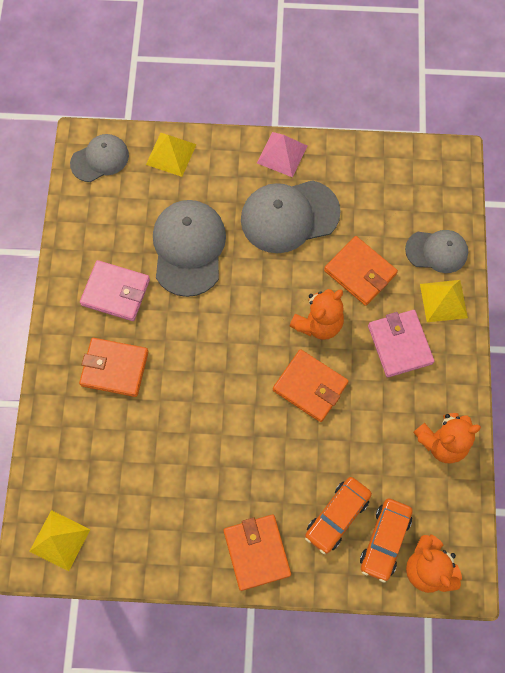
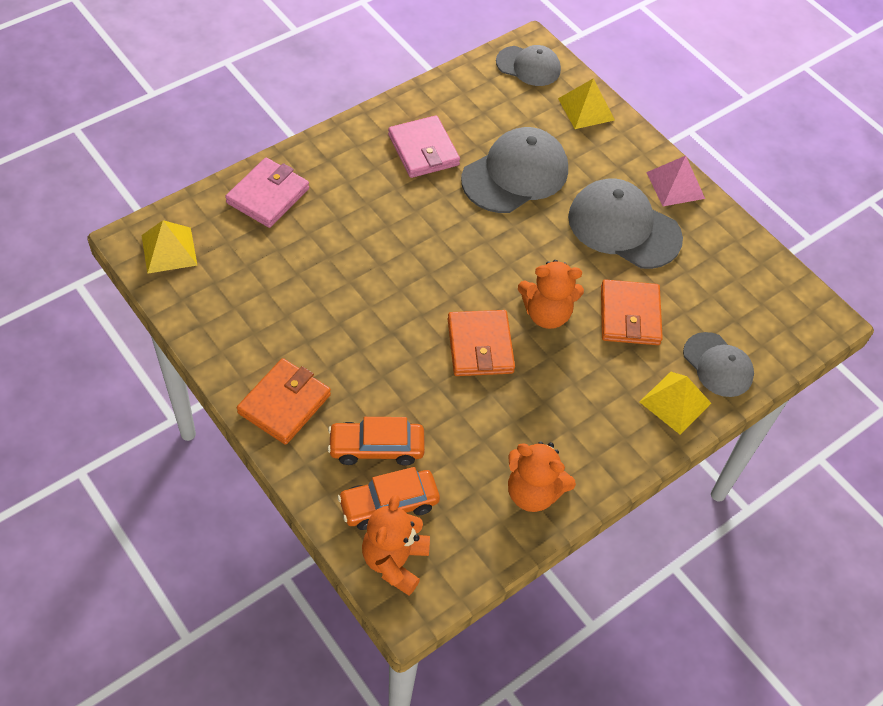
camera: 45 degrees right, 15 degrees down
orange wallet [79,338,149,397] -> none
pink wallet [368,310,434,377] -> pink wallet moved to [225,158,309,228]

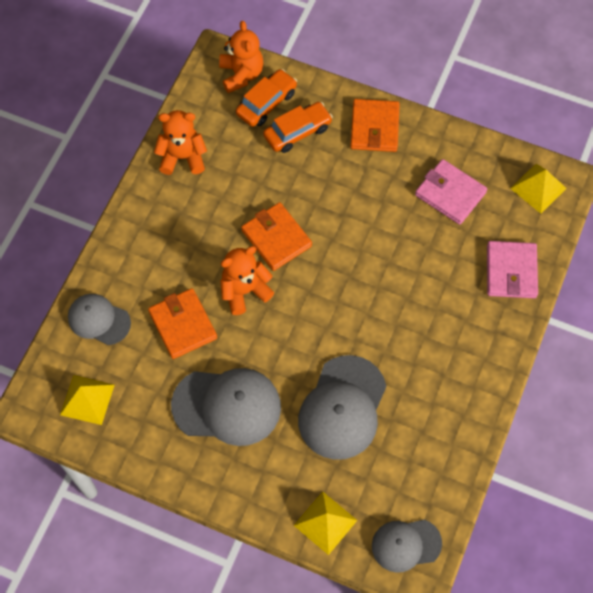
camera: 155 degrees right, 10 degrees up
pink wallet [388,115,460,178] -> pink wallet moved to [415,159,487,225]
yellow pyramid [640,372,711,434] -> yellow pyramid moved to [60,375,115,425]
pink pyramid [646,156,705,206] -> none

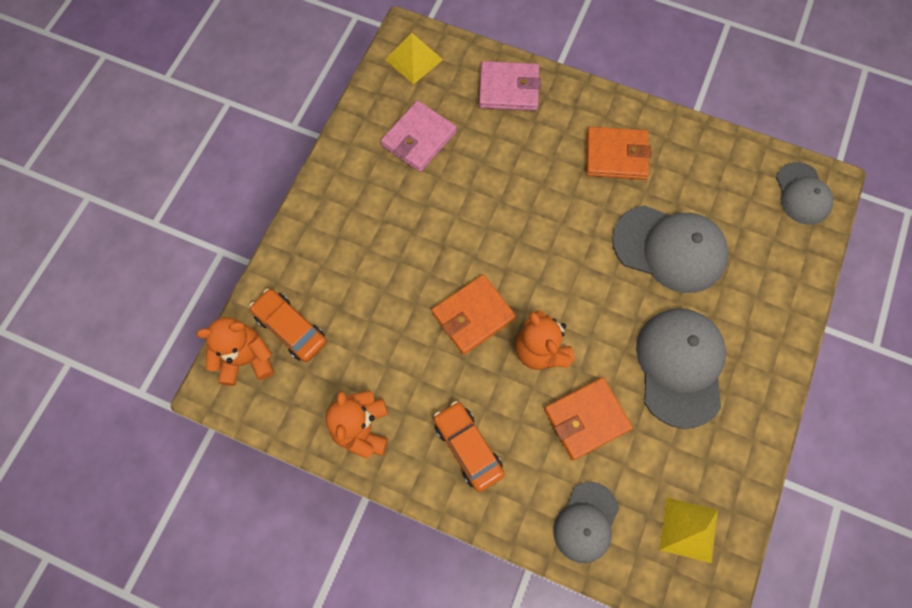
camera: 90 degrees left, 5 degrees up
orange car [263,102,333,153] -> orange car moved to [434,401,504,492]
yellow pyramid [294,492,358,555] -> none
orange wallet [350,99,400,152] -> orange wallet moved to [586,127,651,180]

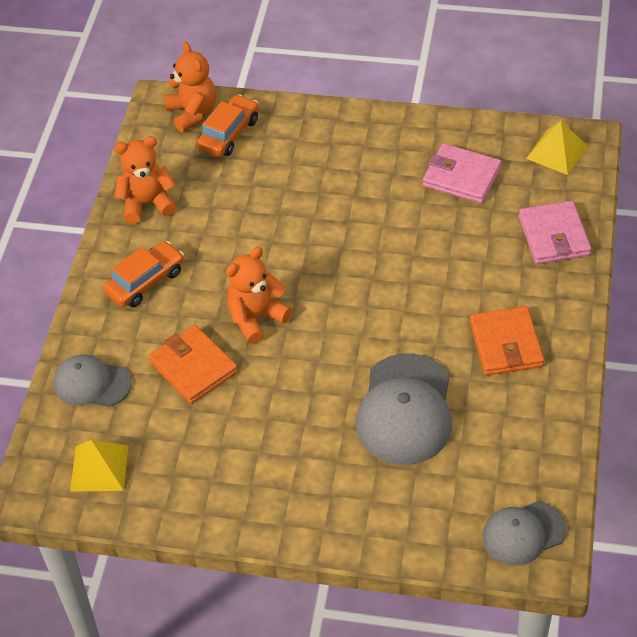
camera: 80 degrees right, 20 degrees down
orange wallet [432,274,516,355] -> none
grey cap [636,308,726,429] -> none

